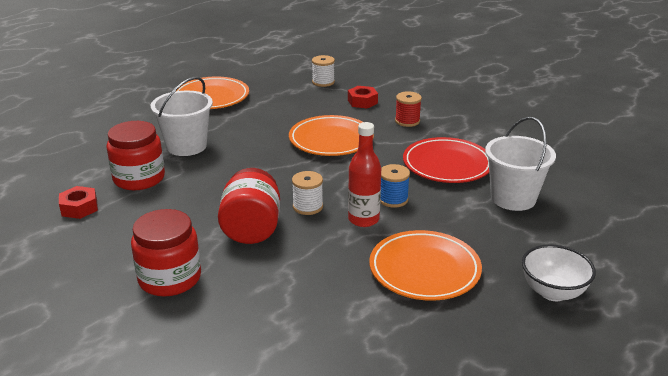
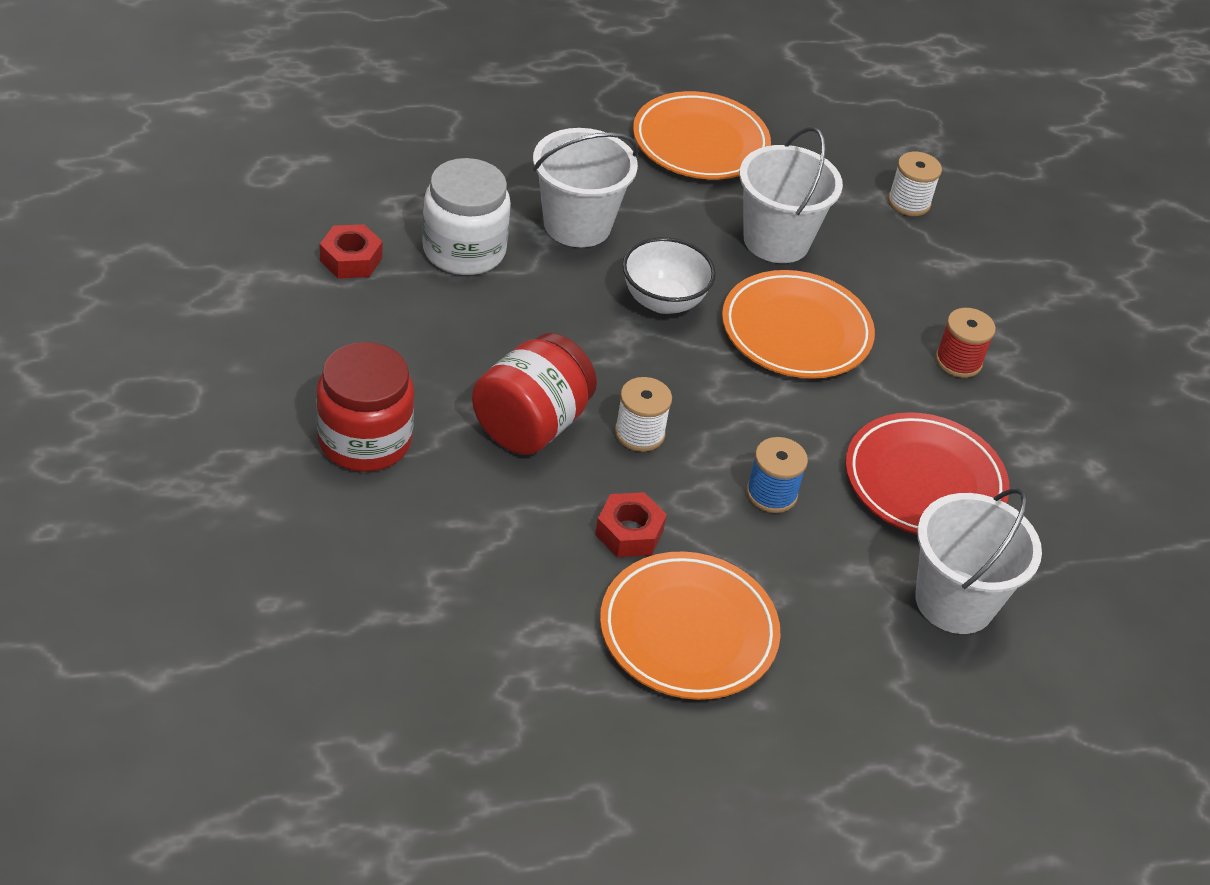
camera: 30 degrees right, 15 degrees up
red jar [107,121,165,190] -> white jar [422,158,511,275]
red nut [348,86,378,109] -> red nut moved to [595,492,667,557]
red bottle [348,122,381,227] -> none
white bowl [522,245,596,301] -> white bowl moved to [622,237,716,314]
none -> white bucket [739,127,843,263]

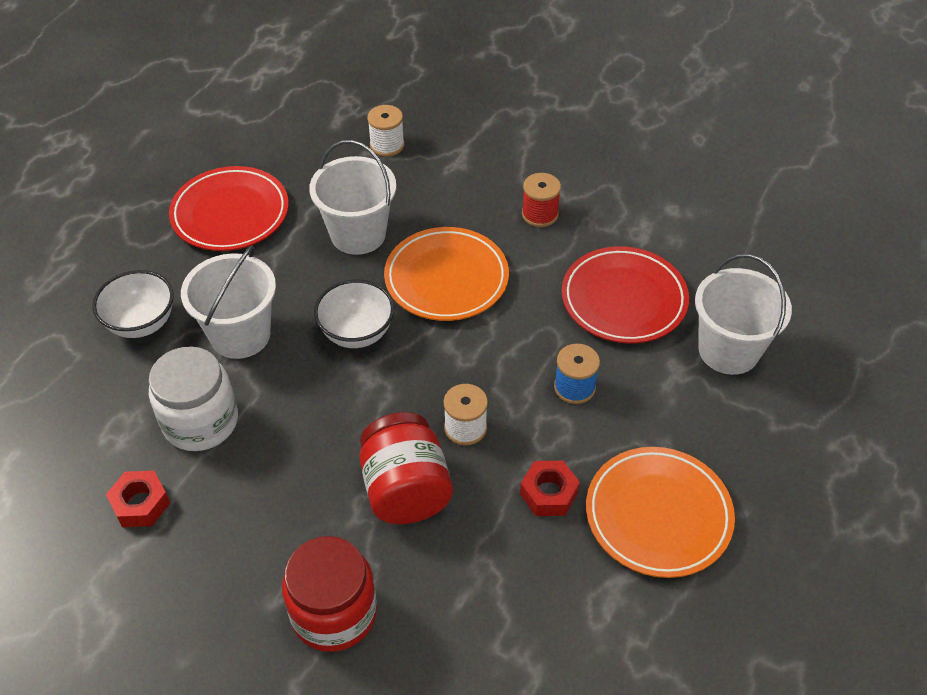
camera: 45 degrees left, 5 degrees up
orange plate [633,91,771,180] -> red plate [169,166,289,251]
none -> white bowl [92,270,174,338]

